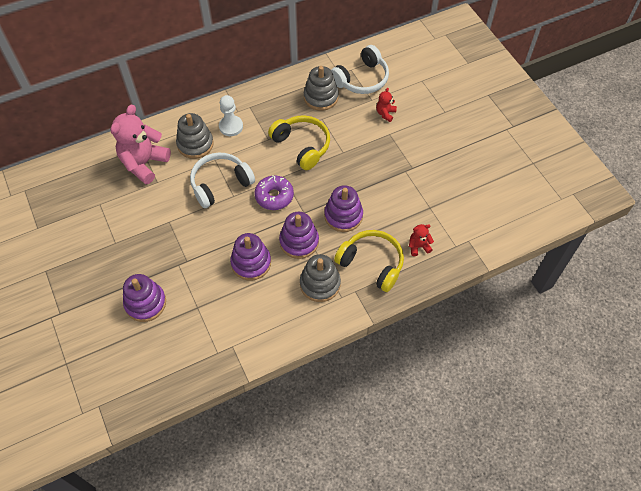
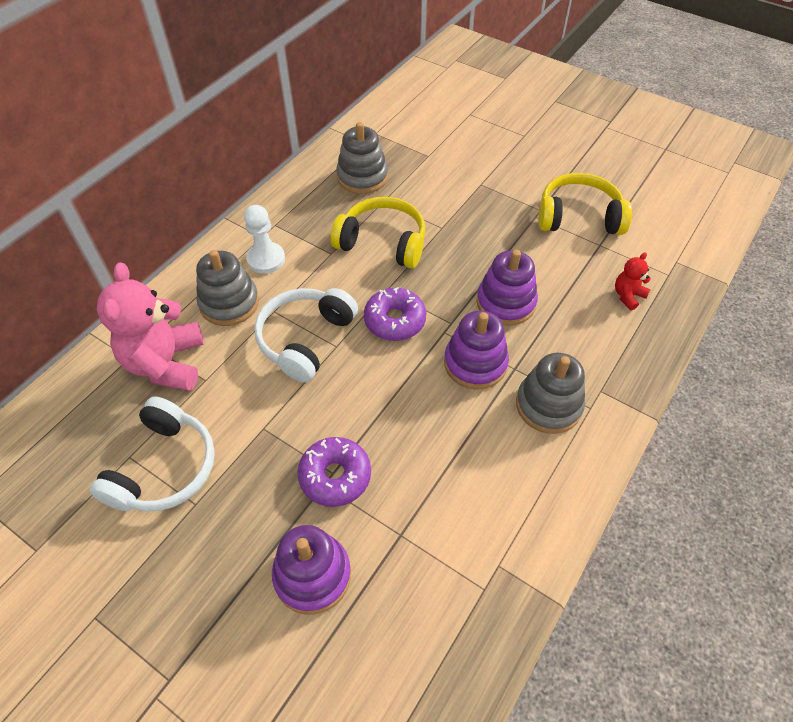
camera: 30 degrees left, 5 degrees down
purple stacking toy [230,233,271,281] -> none
white headphones [331,45,389,94] -> white headphones moved to [90,397,215,512]
yellow headphones [334,230,404,292] -> yellow headphones moved to [538,173,632,235]
red teddy bear [376,88,397,122] -> none
none -> purple donut [297,437,371,507]

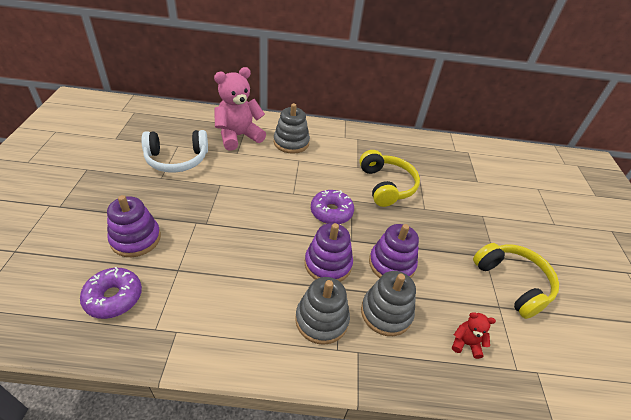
camera: 55 degrees right, 10 degrees down
white pawn [244,205,285,274] -> none
white headphones [254,288,358,383] -> none
purple donut [297,437,371,507] -> purple donut moved to [80,267,142,319]
grey stacking toy [336,122,388,194] -> grey stacking toy moved to [361,271,416,336]

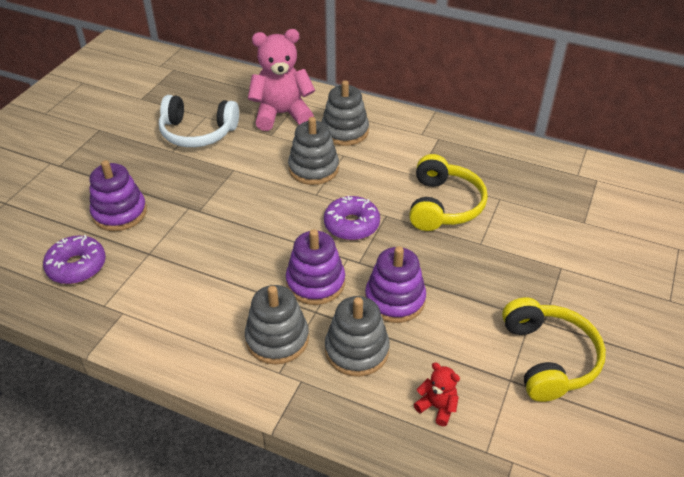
camera: 25 degrees right, 0 degrees up
none -> grey stacking toy [288,117,339,185]

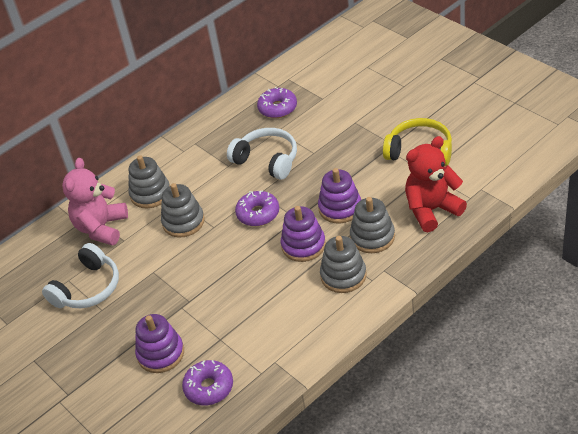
camera: 60 degrees left, 0 degrees up
yellow headphones [409,154,488,231] -> white headphones [227,128,297,180]
red teddy bear [414,363,460,426] -> red teddy bear [405,136,467,232], size x2.19
none -> purple donut [257,87,297,118]

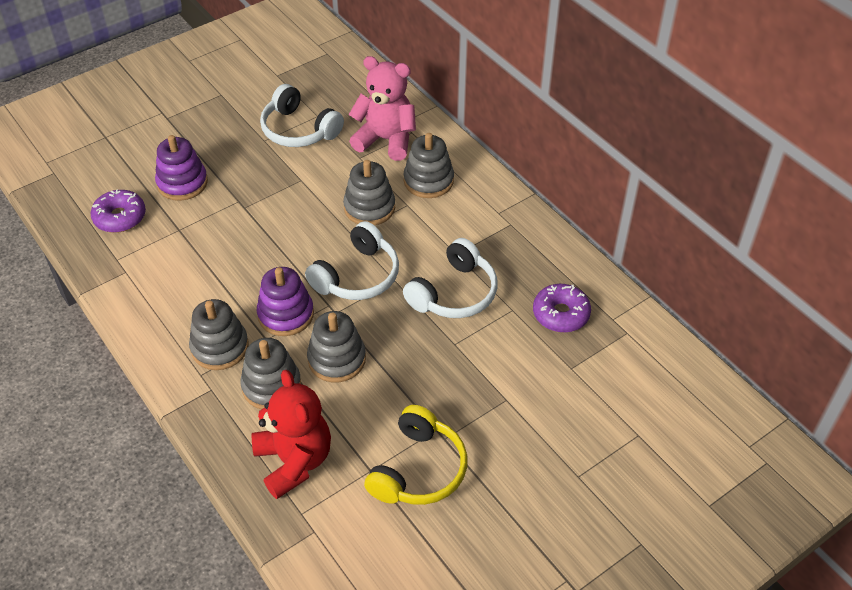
camera: 90 degrees right, 5 degrees up
purple donut [235,190,279,226] -> white headphones [305,221,399,300]
purple stacking toy [318,168,361,223] -> grey stacking toy [307,311,366,382]

